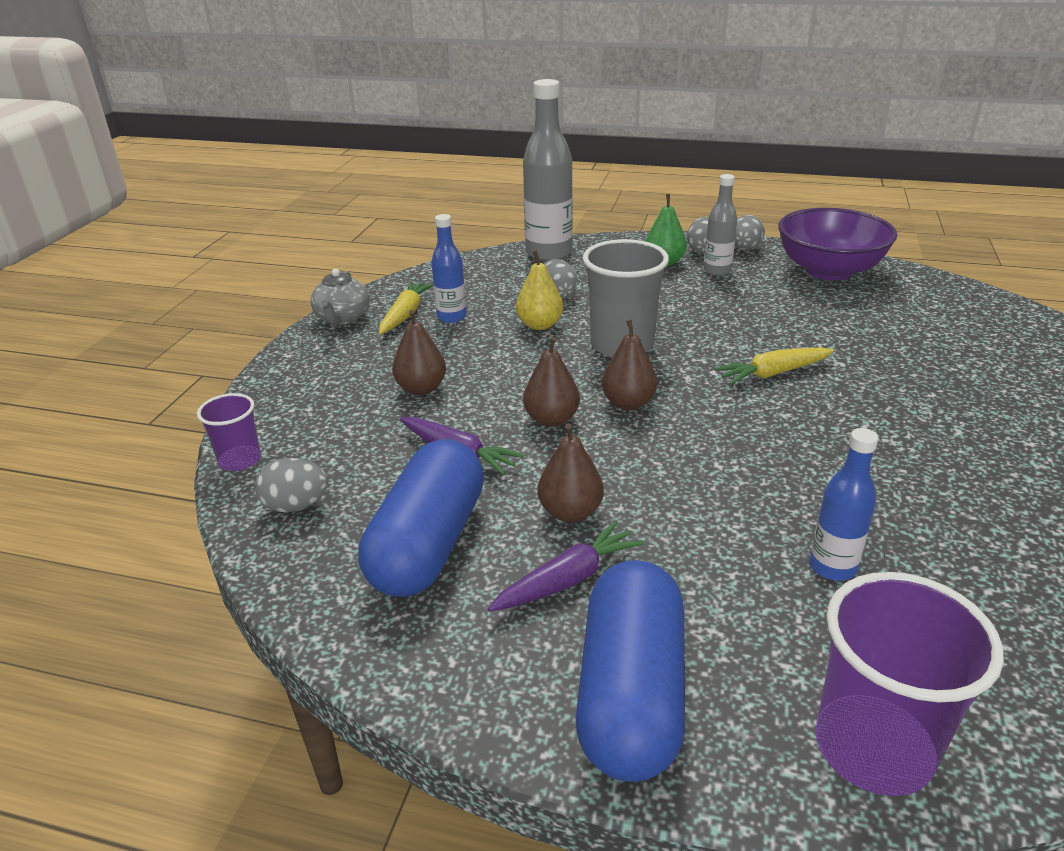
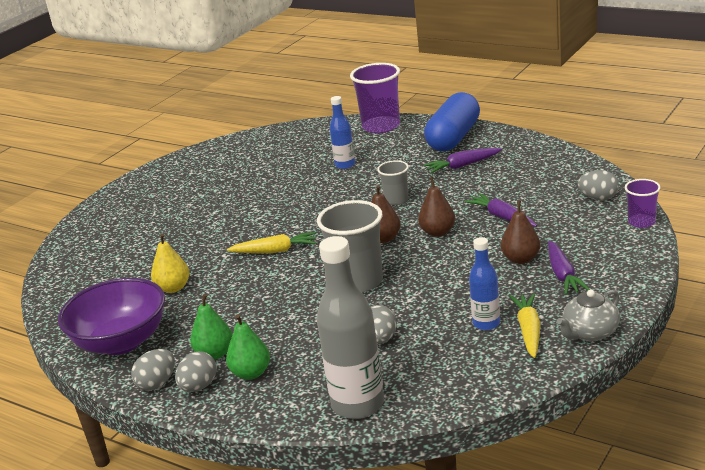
camera: 160 degrees left, 5 degrees down
grey teapot [310,269,370,325] -> grey teapot turned 150 degrees counterclockwise [557,289,620,341]
blue capsule [358,439,484,597] -> none
yellow carrot [379,281,433,335] -> yellow carrot turned 150 degrees clockwise [509,293,541,358]
yellow pear [516,250,563,330] -> yellow pear moved to [151,234,189,293]
brown pear [538,423,604,522] -> none
grey bottle [704,174,737,276] -> green pear [190,294,232,360]
none -> grey cup [377,160,409,205]
none -> purple carrot [548,241,590,295]

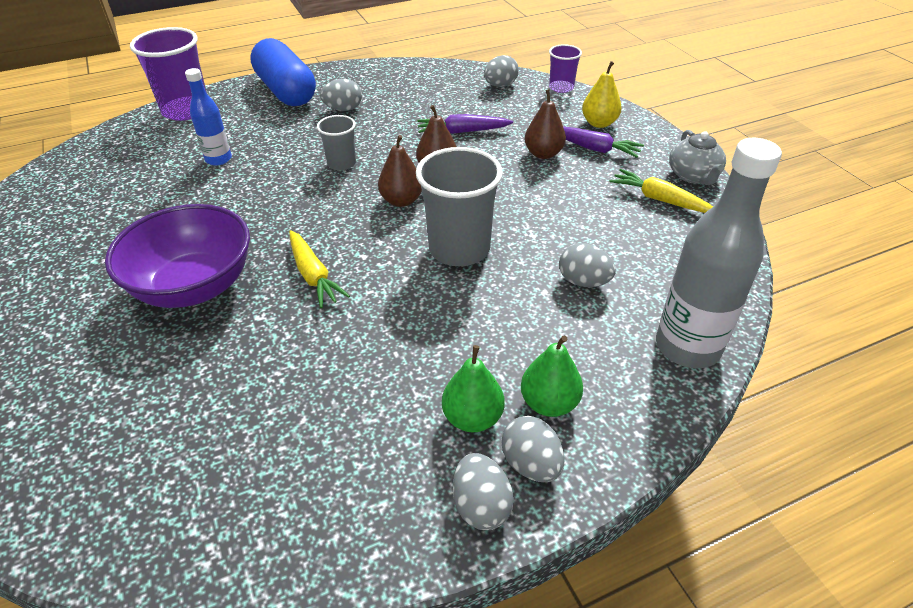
camera: 60 degrees left, 15 degrees up
purple bowl [58,278,165,355] -> purple bowl moved to [105,204,250,308]
yellow pear [151,234,189,293] -> yellow pear moved to [582,61,622,128]
yellow carrot [227,232,316,253] -> yellow carrot turned 120 degrees clockwise [289,230,350,308]
purple carrot [424,148,502,173] -> grey egg [320,79,362,111]
blue bottle [469,237,500,330] -> none

